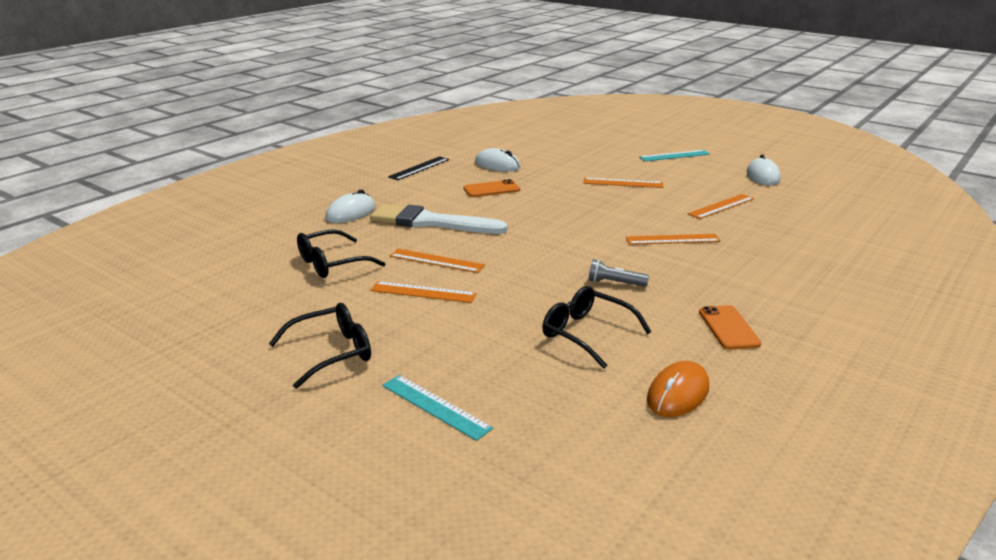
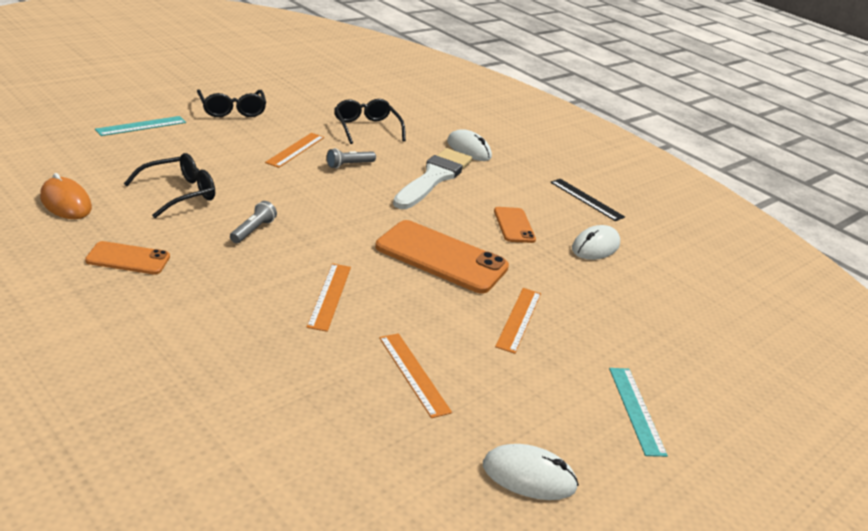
camera: 95 degrees right, 5 degrees up
orange ruler [390,249,485,273] -> grey flashlight [327,148,376,169]
none -> orange phone [375,220,509,294]

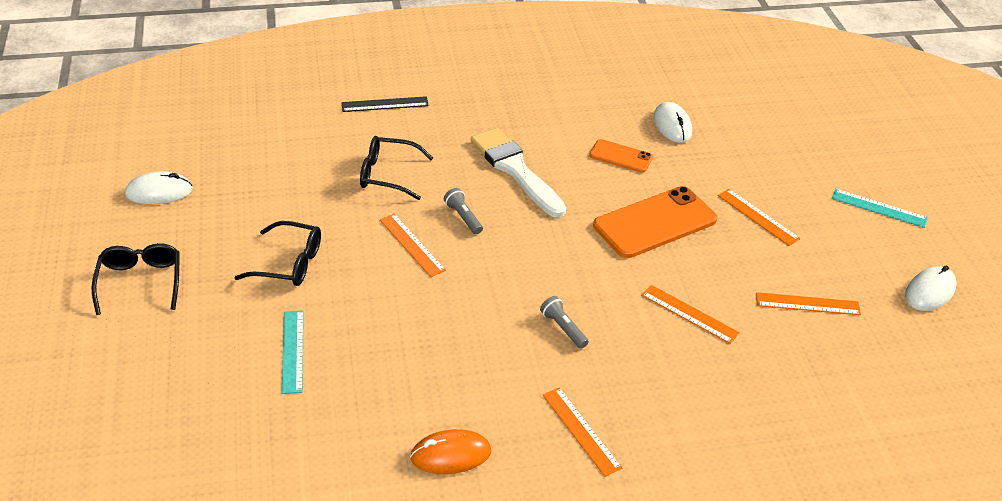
camera: 55 degrees left, 10 degrees up
orange phone [85,241,170,275] -> orange ruler [543,387,622,477]
black glasses [124,153,215,218] -> black glasses moved to [91,243,180,315]
grey flashlight [327,148,376,169] -> grey flashlight turned 150 degrees clockwise [444,188,483,234]
white mouse [447,129,492,161] -> white mouse moved to [125,171,193,204]
black ruler [550,179,625,221] -> black ruler moved to [341,96,429,112]

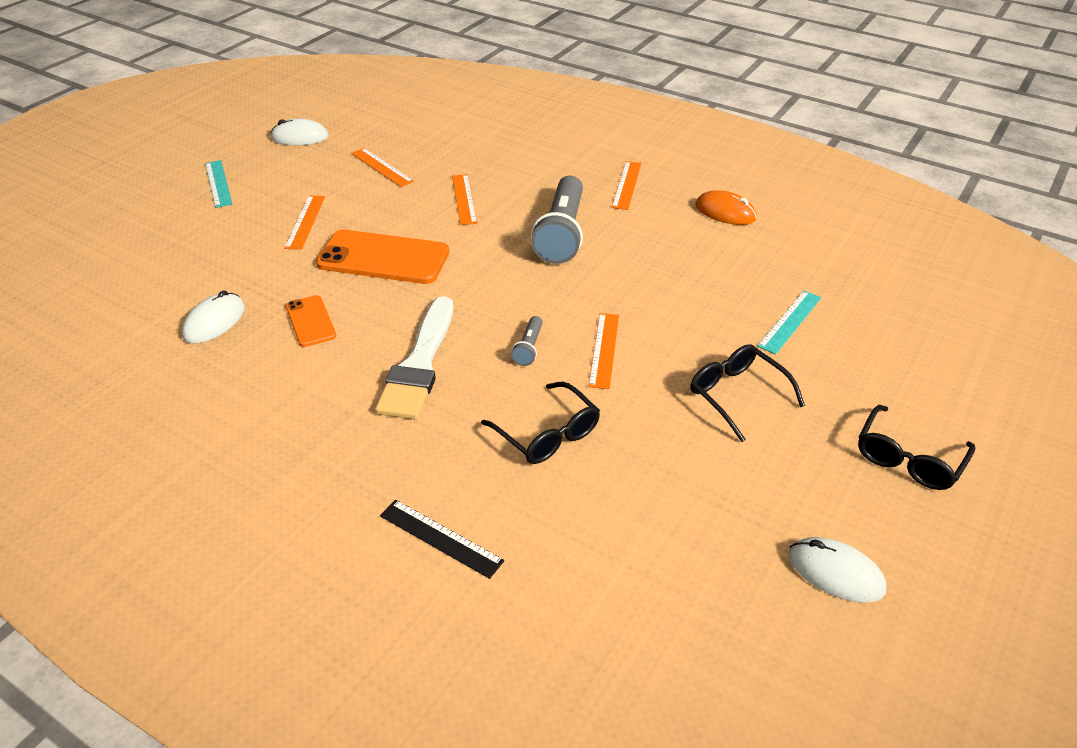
camera: 135 degrees left, 0 degrees up
grey flashlight [540,296,589,349] -> grey flashlight [531,176,583,264], size x2.27

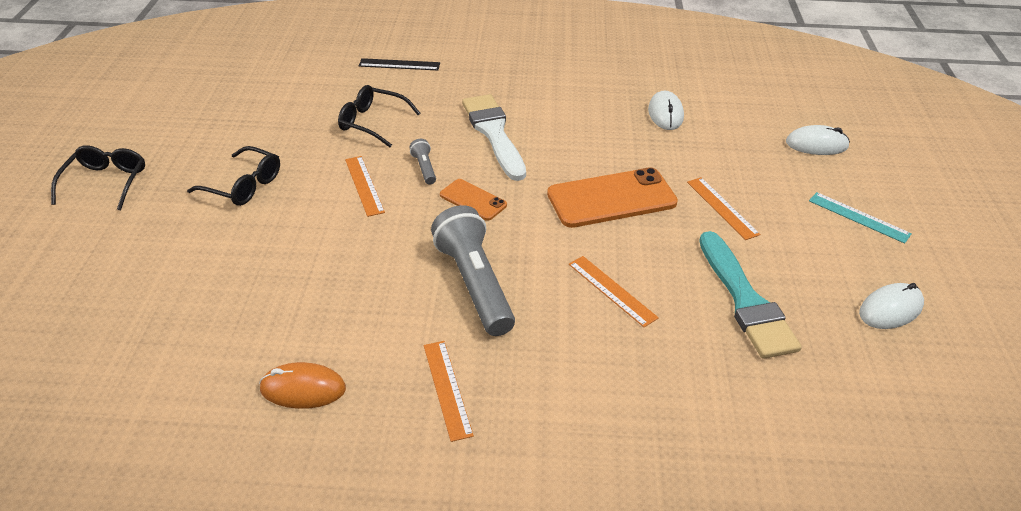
camera: 150 degrees right, 0 degrees up
orange phone [286,295,336,347] -> orange phone moved to [440,179,507,221]
orange ruler [351,148,414,187] -> turquoise brush [699,231,802,359]
turquoise ruler [757,291,821,354] -> none
white mouse [788,537,887,603] -> white mouse moved to [786,125,850,155]

